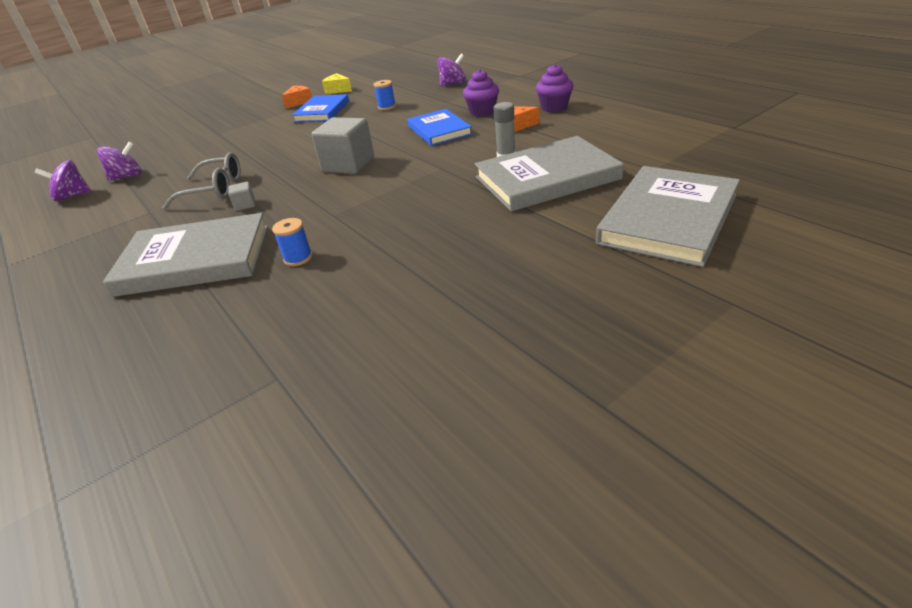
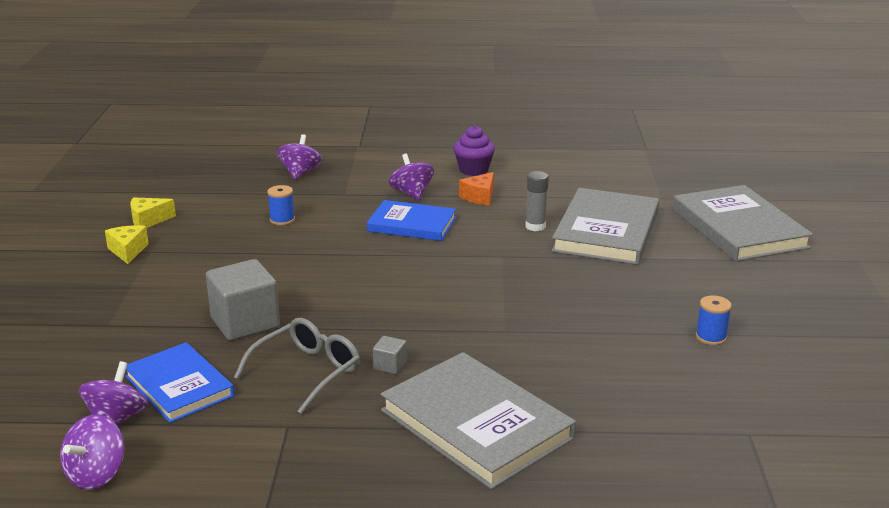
camera: 55 degrees left, 10 degrees down
grey book [103,213,268,297] -> grey book turned 75 degrees counterclockwise [381,352,576,490]
blue spool [272,218,312,266] -> blue spool moved to [696,295,732,345]
orange cheese [282,86,312,109] -> yellow cheese [105,225,149,264]
blue book [292,94,349,122] -> blue book moved to [125,342,235,423]
grey cube [311,117,374,174] -> grey cube moved to [206,259,280,341]
purple cupcake [463,69,499,117] -> purple spinning top [389,154,434,200]

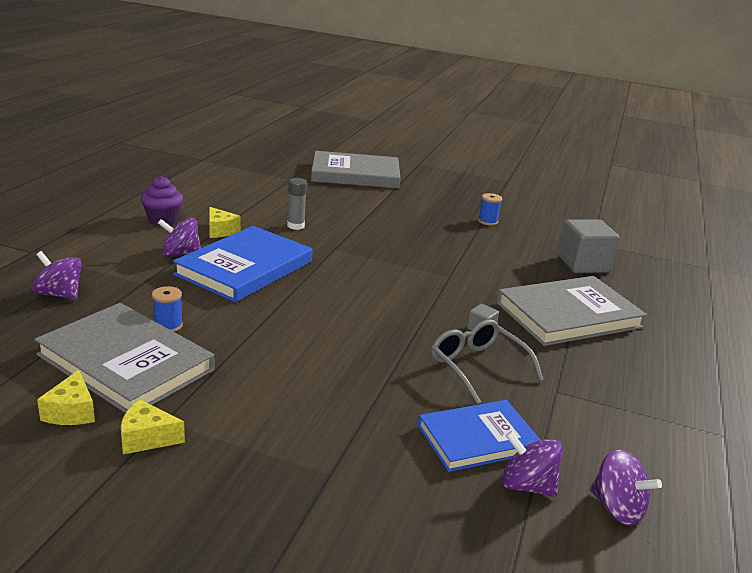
camera: 75 degrees left, 0 degrees up
grey cube [206,259,280,341] -> grey cube moved to [558,219,619,273]
blue book [367,200,456,241] -> blue book [173,226,313,302], size x1.55
orange cheese [459,172,494,205] -> yellow cheese [209,207,240,238]
grey book [551,188,659,265] -> grey book moved to [34,303,214,413]

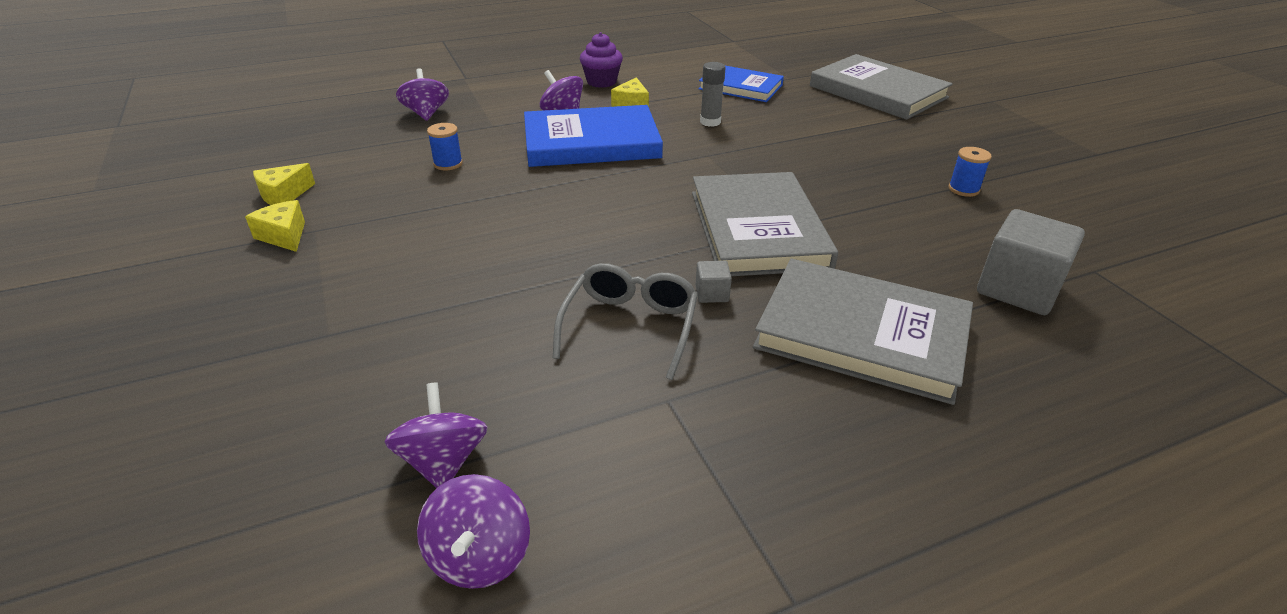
camera: 50 degrees right, 10 degrees up
grey book [34,303,214,413] -> grey book moved to [692,172,838,276]
blue book [418,400,540,472] -> blue book moved to [699,66,784,102]

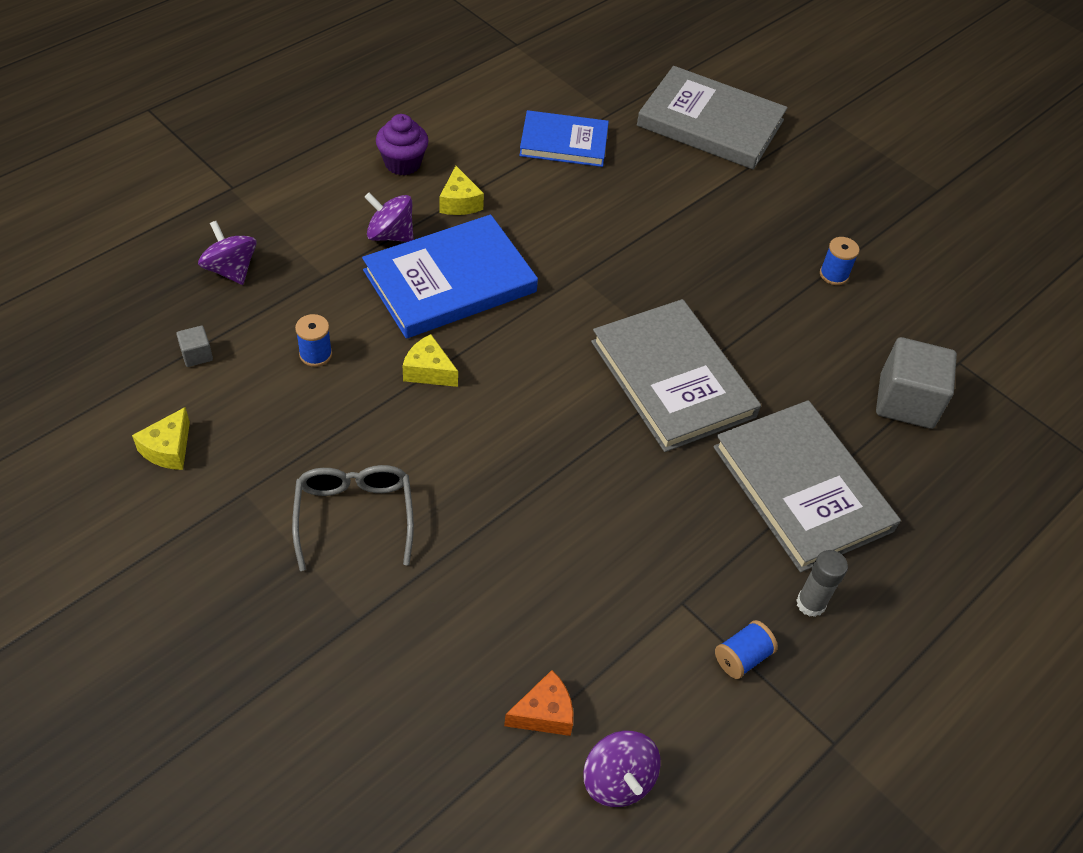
camera: 25 degrees left, 15 degrees up
yellow cheese [245,200,305,252] -> yellow cheese moved to [403,334,458,387]
purple spinning top [385,383,488,488] -> orange cheese [504,670,573,736]
grey glasses [553,263,698,380] -> grey glasses moved to [292,465,414,571]
grey cube [696,261,732,303] -> grey cube moved to [176,326,213,367]
grey glue stick [700,62,726,127] -> grey glue stick moved to [796,550,848,617]
grey book [753,258,973,405] -> grey book turned 60 degrees clockwise [713,400,901,572]
none -> blue spool [715,620,778,679]

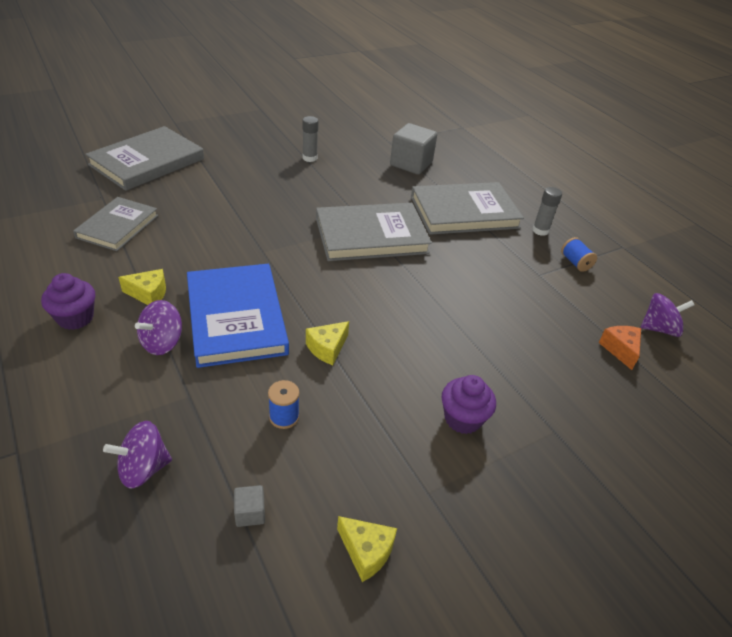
camera: 75 degrees left, 10 degrees down
grey glasses [292,465,414,571] -> purple cupcake [442,375,496,434]
blue book [519,110,609,167] -> grey book [73,197,158,251]
blue spool [820,237,860,285] -> grey glue stick [302,116,319,162]

